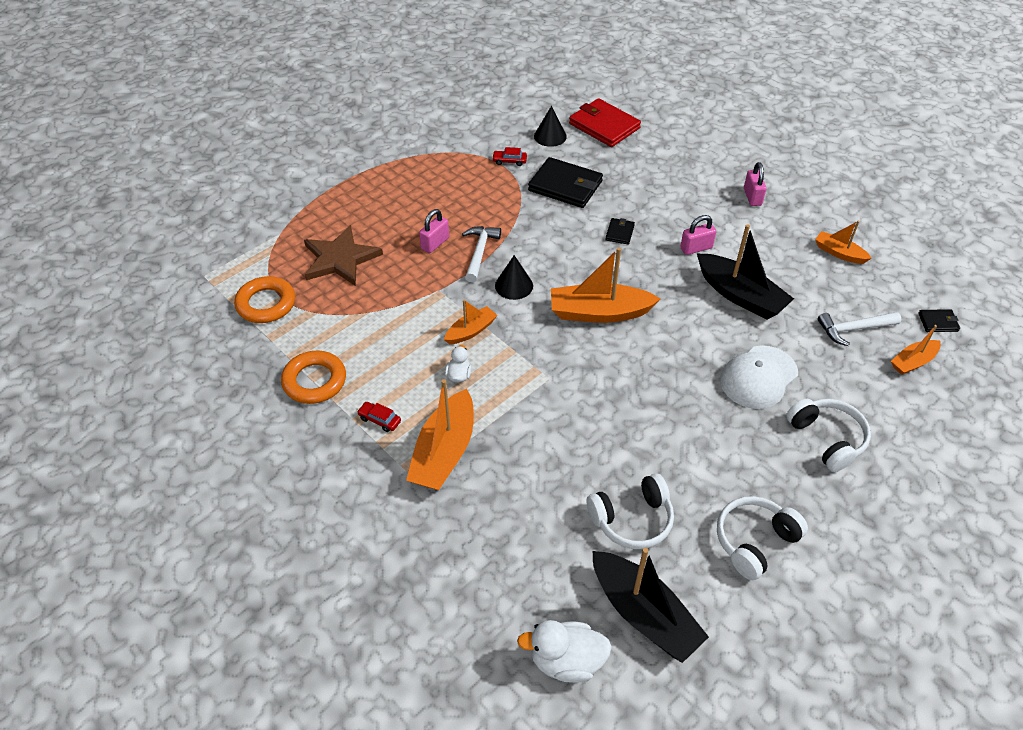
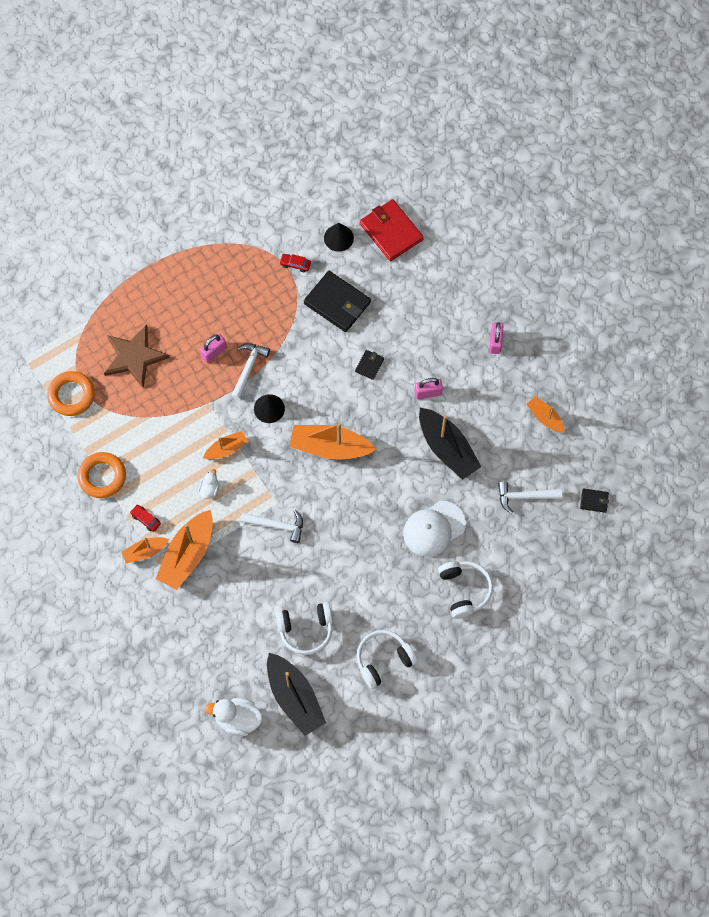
camera: 10 degrees right, 20 degrees up
orange boat [891,325,941,375] -> orange boat moved to [122,537,169,563]
none -> white hammer [240,510,303,543]

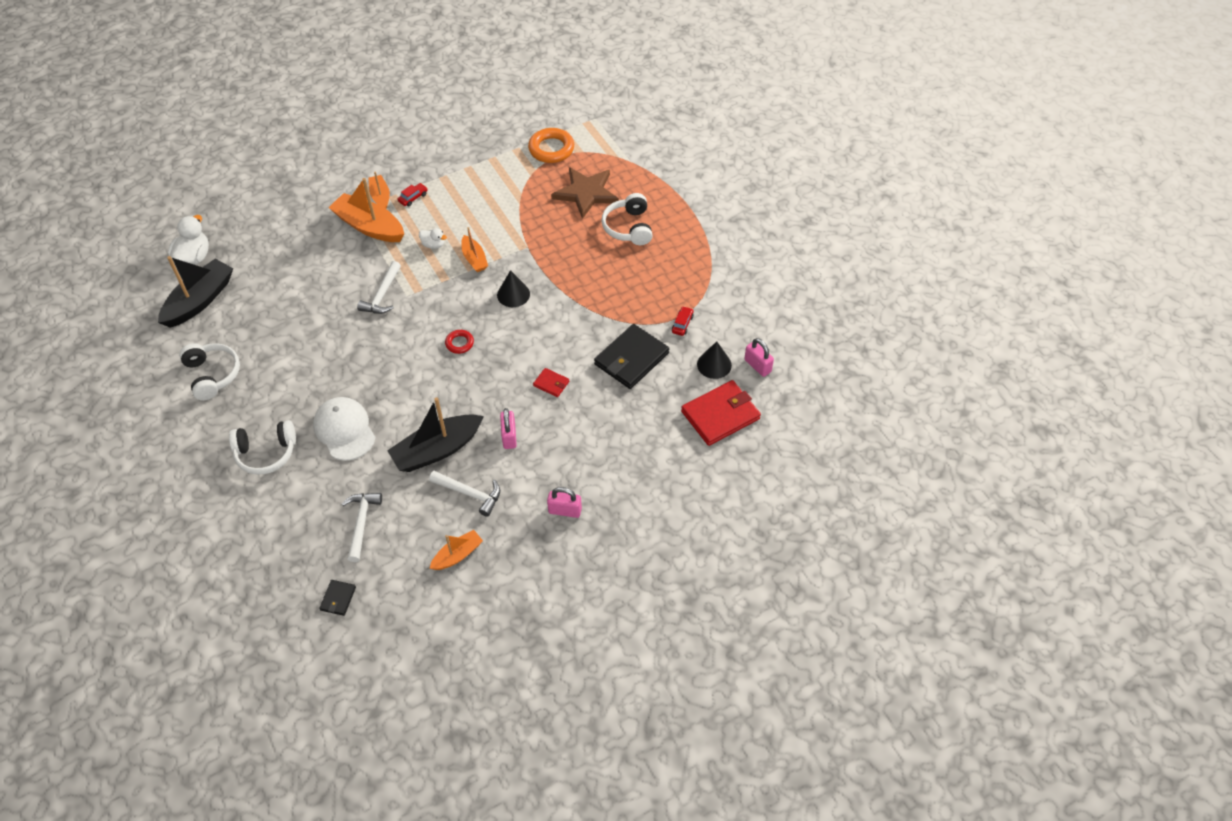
camera: 95 degrees right, 15 degrees down
orange ring [77,452,126,498] -> none
pink padlock [200,334,227,363] -> pink padlock moved to [744,338,774,377]
white hammer [231,343,270,400] -> white hammer moved to [429,471,500,517]
black boat [267,653,326,736] -> black boat turned 150 degrees clockwise [158,256,233,328]
white headphones [276,602,333,655] -> white headphones moved to [602,193,653,245]
orange boat [289,423,377,460] -> red ring [445,330,474,354]
black wallet [355,350,384,380] -> red wallet [533,368,569,397]

